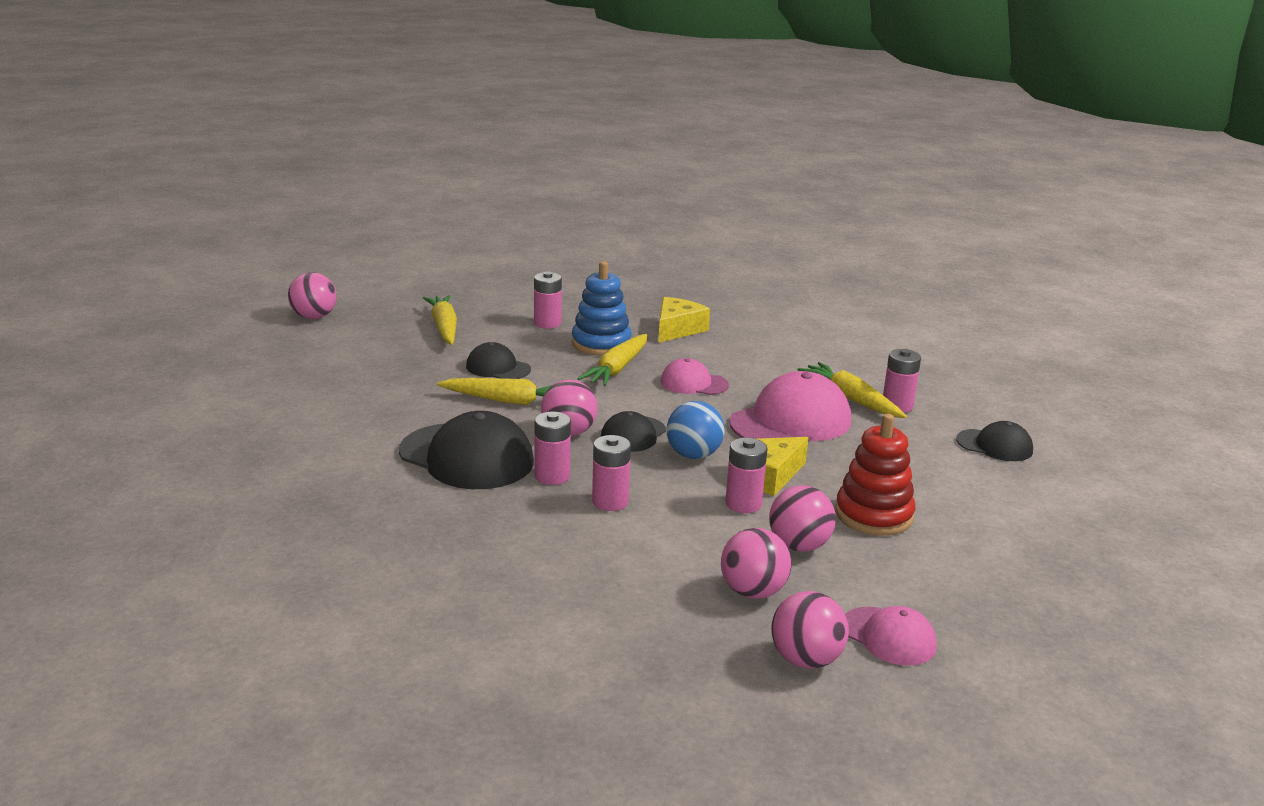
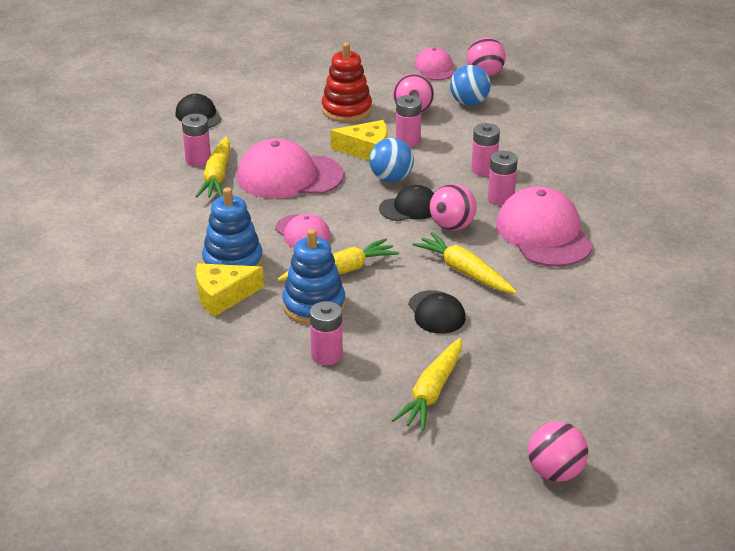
camera: 140 degrees left, 10 degrees up
black cap [399,411,534,489] -> pink cap [496,186,593,267]
pink ball [721,528,792,599] -> blue ball [450,65,491,106]
none -> blue stacking toy [202,187,263,266]

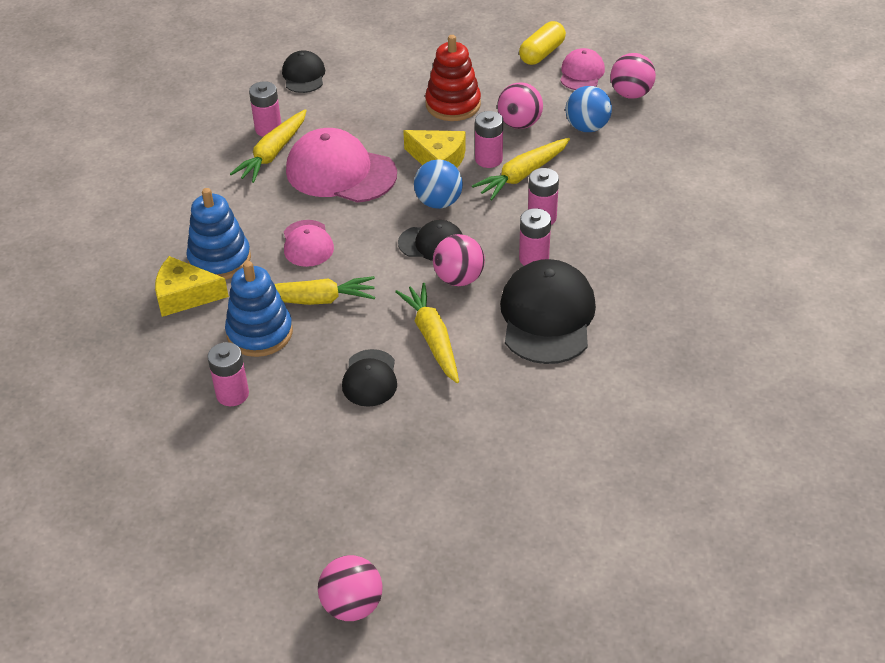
camera: 25 degrees right, 10 degrees up
yellow carrot [392,338,462,431] -> yellow carrot moved to [472,138,570,200]
pink cap [496,186,593,267] -> black cap [500,259,596,364]
none -> yellow capsule [519,21,566,65]

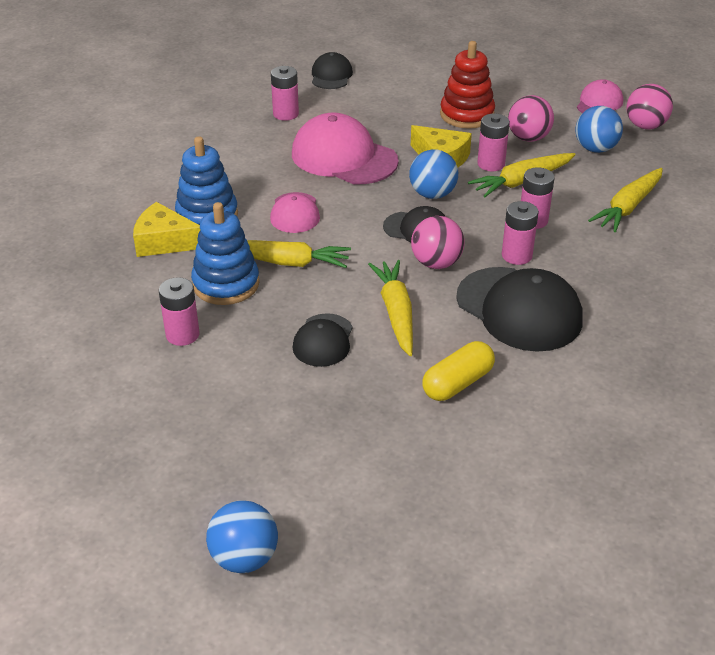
camera: 10 degrees right, 5 degrees down
yellow carrot [230,109,307,183] -> yellow carrot moved to [588,168,663,232]
pink ball [318,555,383,621] -> blue ball [206,500,278,573]
black cap [500,259,596,364] -> black cap turned 120 degrees clockwise [456,267,583,352]
yellow capsule [519,21,566,65] -> yellow capsule moved to [422,341,495,401]

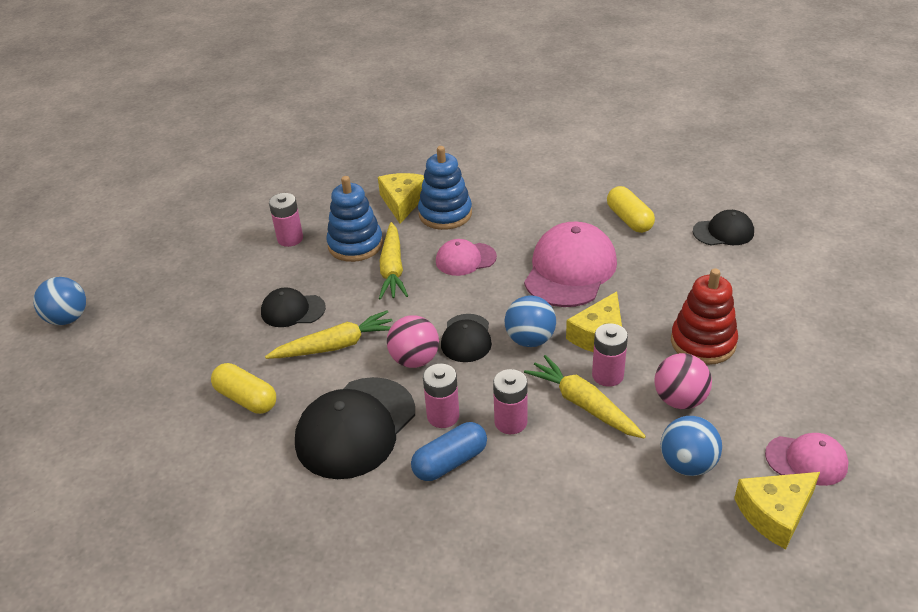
camera: 80 degrees right, 0 degrees up
pink battery [271,66,299,121] -> yellow capsule [607,186,655,233]
yellow carrot [588,168,663,232] -> none
pink ball [627,84,673,130] -> yellow cheese [734,472,820,549]
none -> blue capsule [411,422,487,481]

